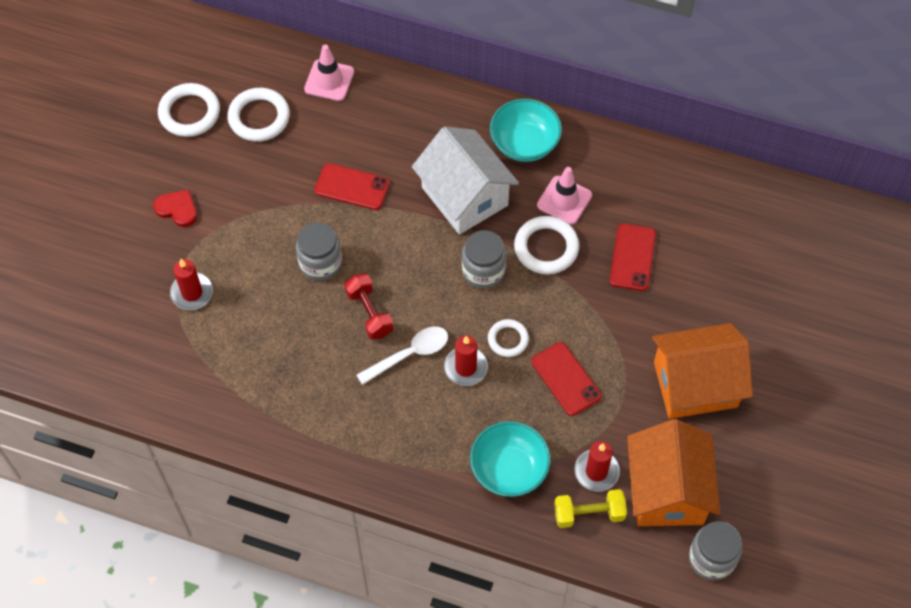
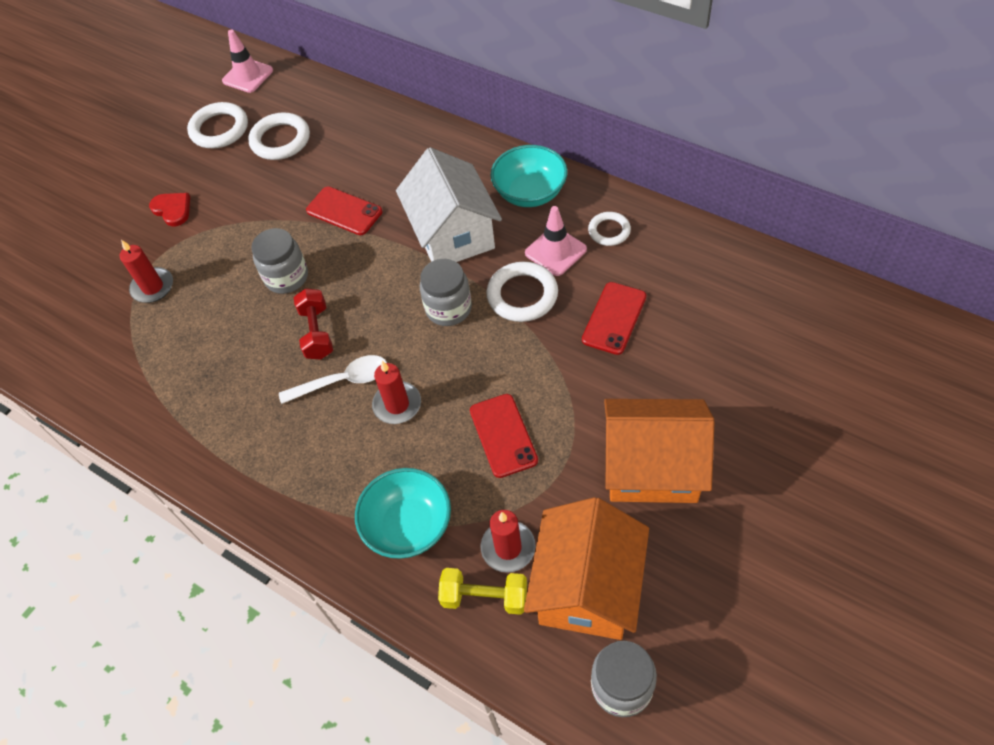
camera: 20 degrees right, 5 degrees down
pink traffic cone [304,44,354,101] -> pink traffic cone moved to [222,30,273,93]
white ring [488,319,529,357] -> white ring moved to [588,212,631,246]

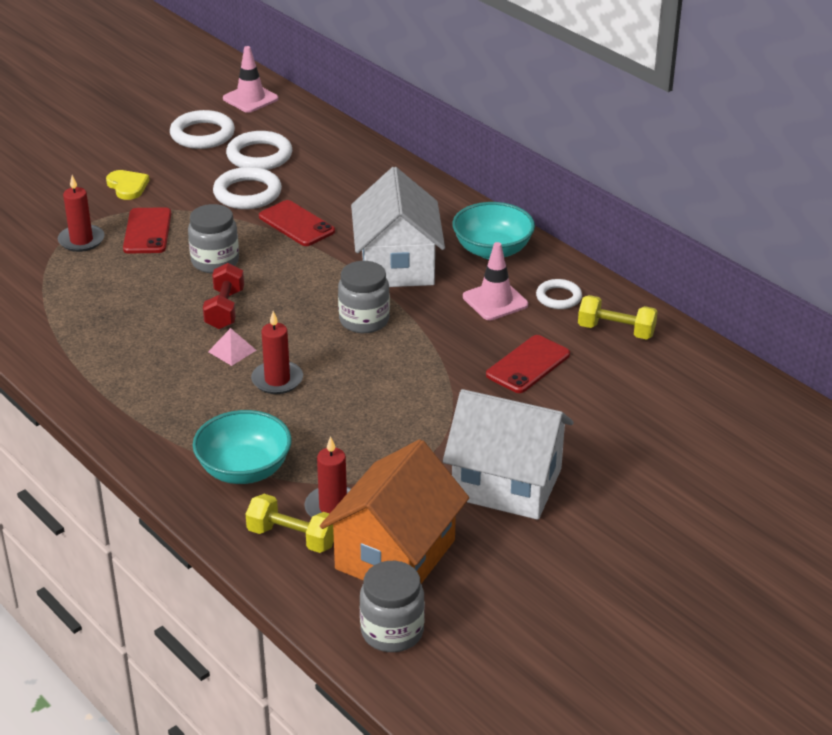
camera: 10 degrees right, 20 degrees down
red heart [149,193,190,226] -> yellow heart [106,170,149,200]
white spoon [279,355,387,404] -> pink pyramid [208,328,257,366]
red phone [470,394,538,478] -> red phone moved to [123,207,171,253]
white ring [486,262,558,322] -> white ring moved to [213,167,282,209]
orange house [604,399,715,503] -> white house [443,389,573,520]
none -> yellow dumbbell [578,295,658,340]

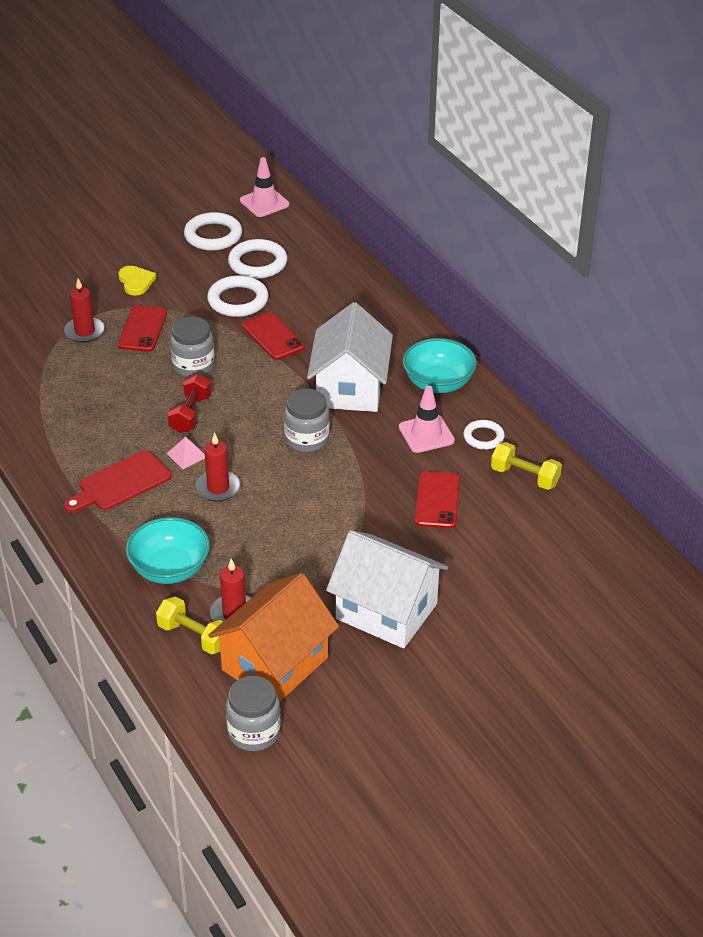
camera: 10 degrees right, 5 degrees up
red phone [486,335,570,393] -> red phone turned 45 degrees counterclockwise [415,471,460,529]
none -> red cutting board [64,450,171,513]

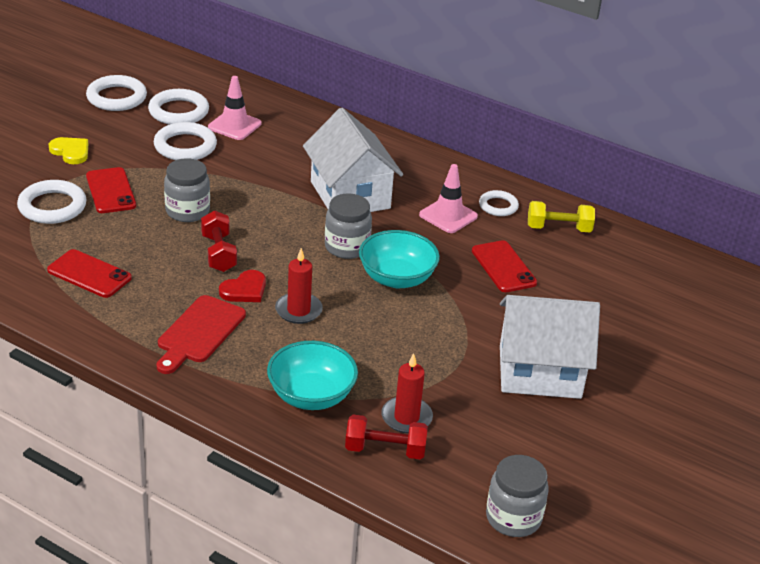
camera: 30 degrees left, 5 degrees down
red candle [64,278,105,343] -> white ring [17,180,87,224]
yellow dumbbell [156,596,224,655] -> red dumbbell [345,414,428,460]
pink pyramid [166,437,205,469] -> red heart [219,270,266,302]
orange house [208,573,339,702] -> none
pink traffic cone [240,157,289,217] -> pink traffic cone moved to [208,76,261,140]
red phone [242,312,305,360] -> red phone moved to [47,249,132,298]
turquoise bowl [403,338,477,393] -> turquoise bowl moved to [359,230,440,288]

